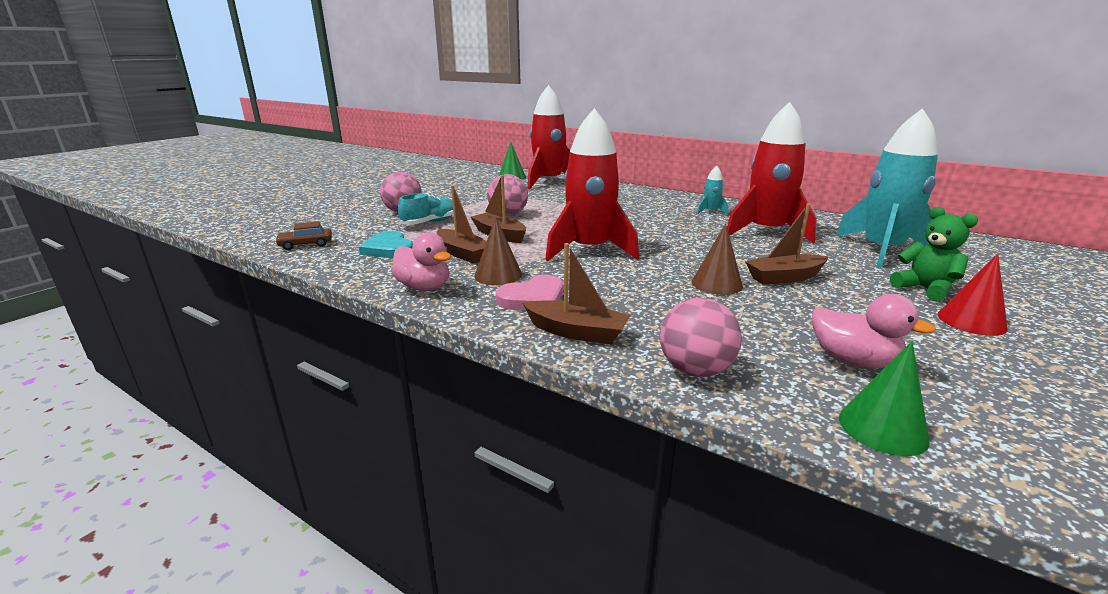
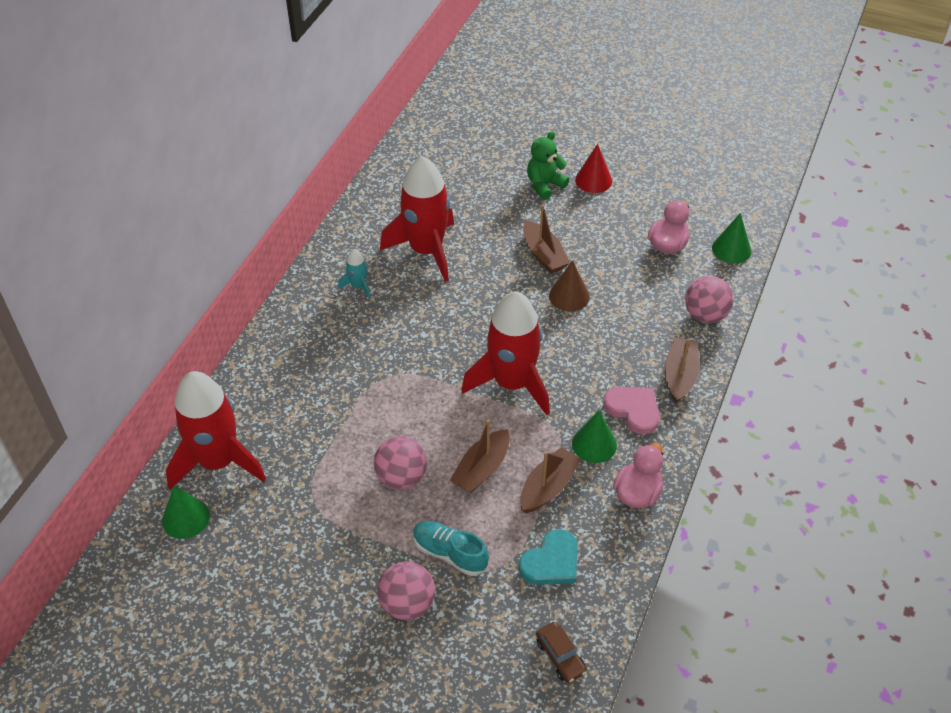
camera: 100 degrees left, 25 degrees up
brown cone [475,217,522,285] -> green cone [572,411,617,463]
turquoise rocket [835,108,938,268] -> none

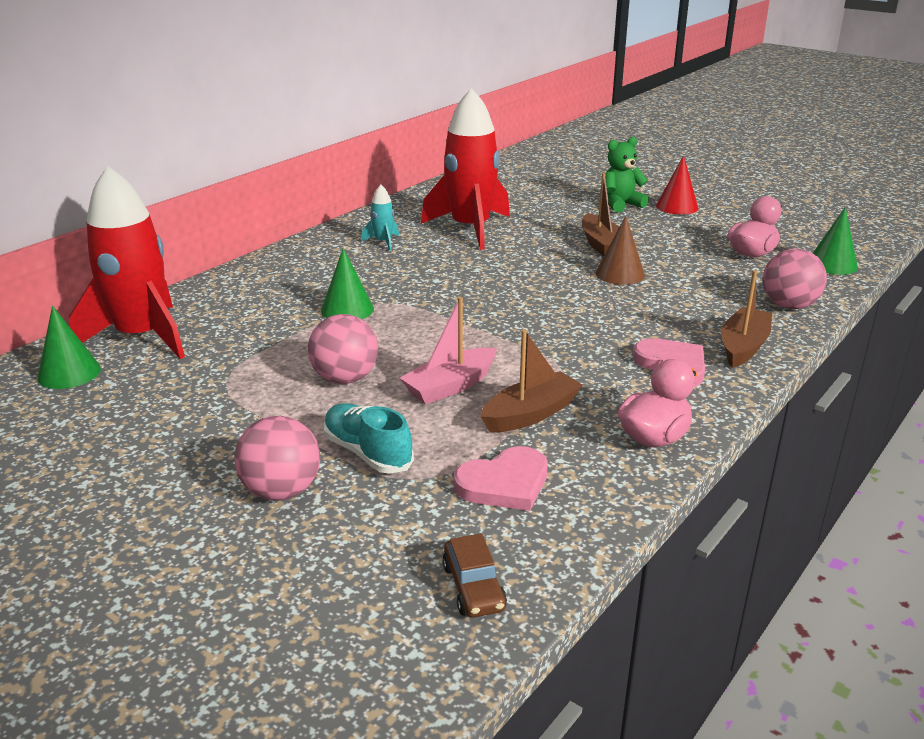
camera: 15 degrees right, 20 degrees down
brown boat [450,420,510,493] -> pink boat [400,297,497,404]
red rocket [461,291,550,415] -> none
turquoise heart [519,529,578,585] -> pink heart [454,446,548,511]
green cone [572,411,617,463] -> green cone moved to [321,248,374,319]

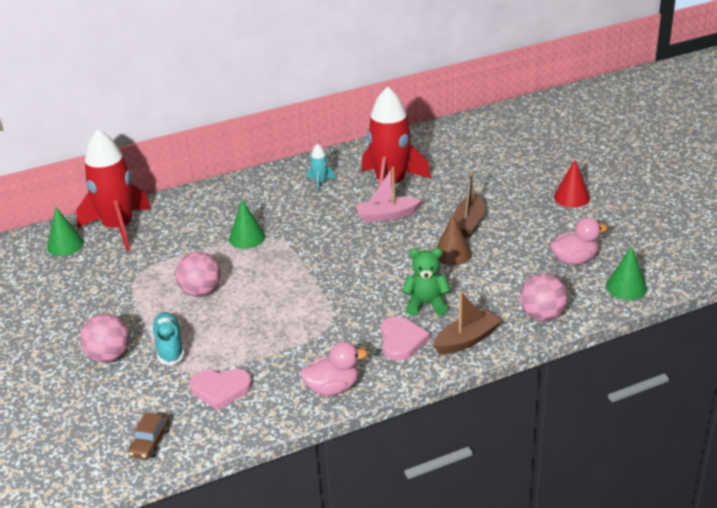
camera: 30 degrees right, 5 degrees up
pink boat [400,297,497,404] -> pink boat moved to [356,167,422,223]
brown boat [480,330,583,433] -> none
green teddy bear [605,137,649,212] -> green teddy bear moved to [402,248,451,316]

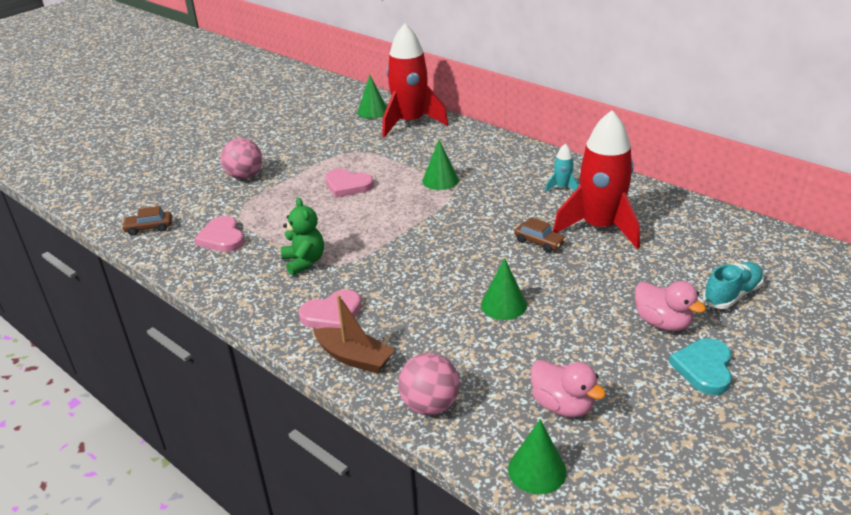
camera: 65 degrees right, 0 degrees up
turquoise shoe [151,312,185,365] -> turquoise shoe moved to [703,262,764,309]
pink ball [175,252,221,297] -> pink heart [325,169,374,198]
pink duck [300,342,368,396] -> pink duck moved to [635,281,706,331]
pink boat [356,167,422,223] -> brown car [514,217,566,253]
green teddy bear [402,248,451,316] -> green teddy bear moved to [281,198,324,276]
brown cone [436,215,472,265] -> green cone [481,258,527,320]
brown boat [454,170,485,237] -> none
red cone [554,159,590,208] -> turquoise heart [669,338,732,395]

